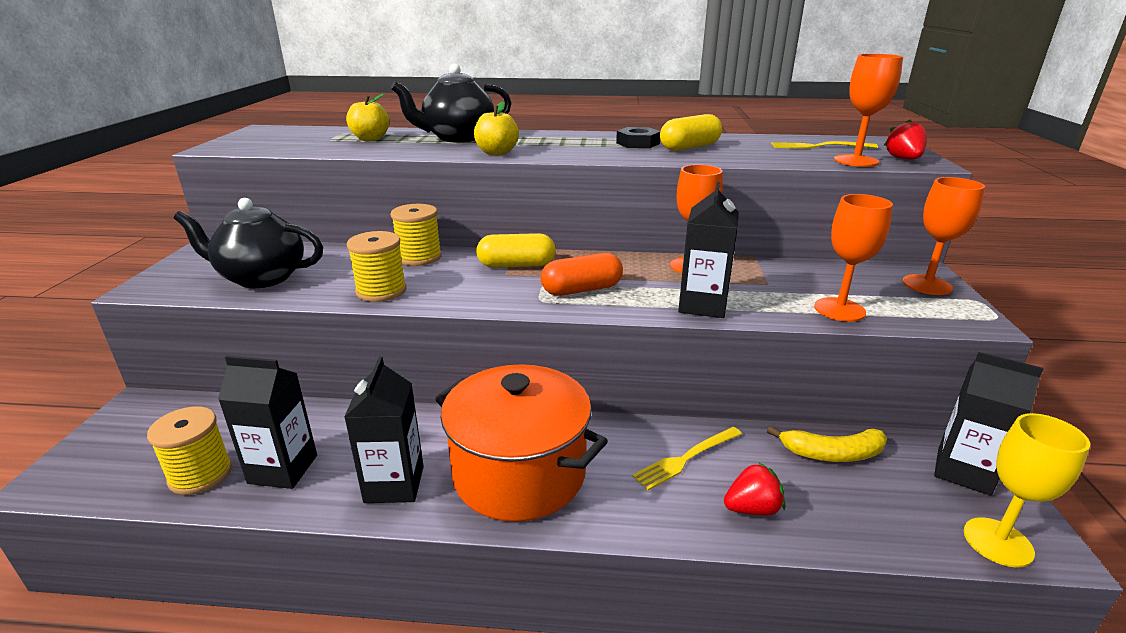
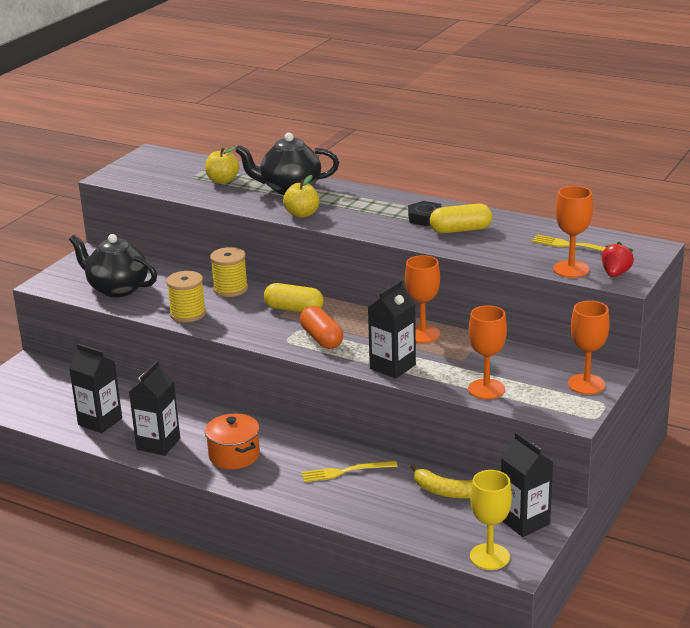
camera: 25 degrees right, 0 degrees up
yellow spool [147,407,232,495] -> none
orange pot [435,364,608,522] -> orange pot [205,414,260,469], size x0.57
orange capsule [541,253,623,296] -> orange capsule turned 60 degrees clockwise [300,306,343,349]
red strawberry [724,462,785,515] -> none

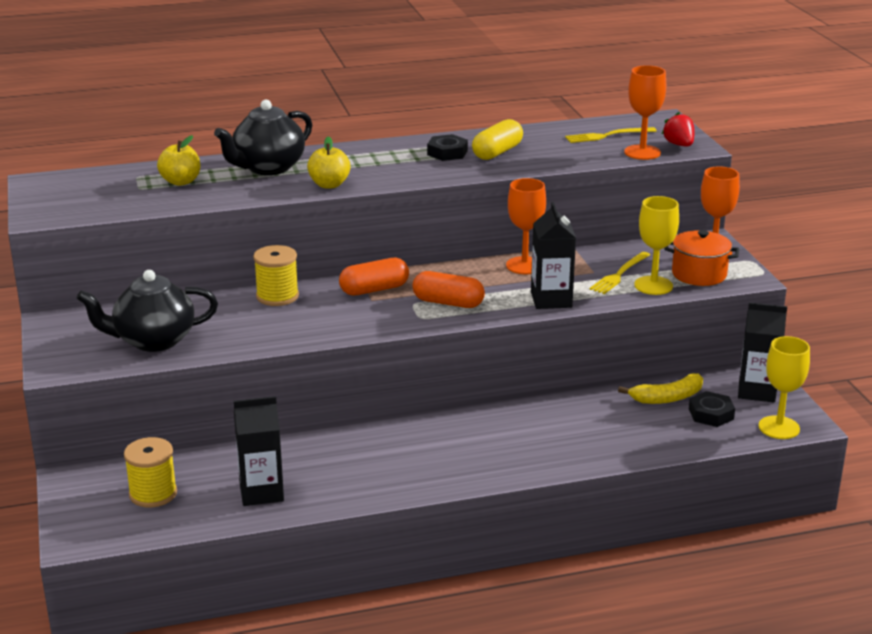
camera: 45 degrees left, 0 degrees up
black carton [129,361,180,456] -> none
yellow spool [166,271,206,323] -> yellow spool moved to [124,437,177,507]
orange pot [205,414,260,469] -> orange pot moved to [664,230,739,286]
yellow capsule [264,283,324,312] -> orange capsule [339,258,409,296]
yellow fork [302,461,397,482] -> yellow fork moved to [589,252,650,294]
orange goblet [468,305,507,399] -> yellow goblet [634,196,679,295]
none -> black nut [689,391,735,427]

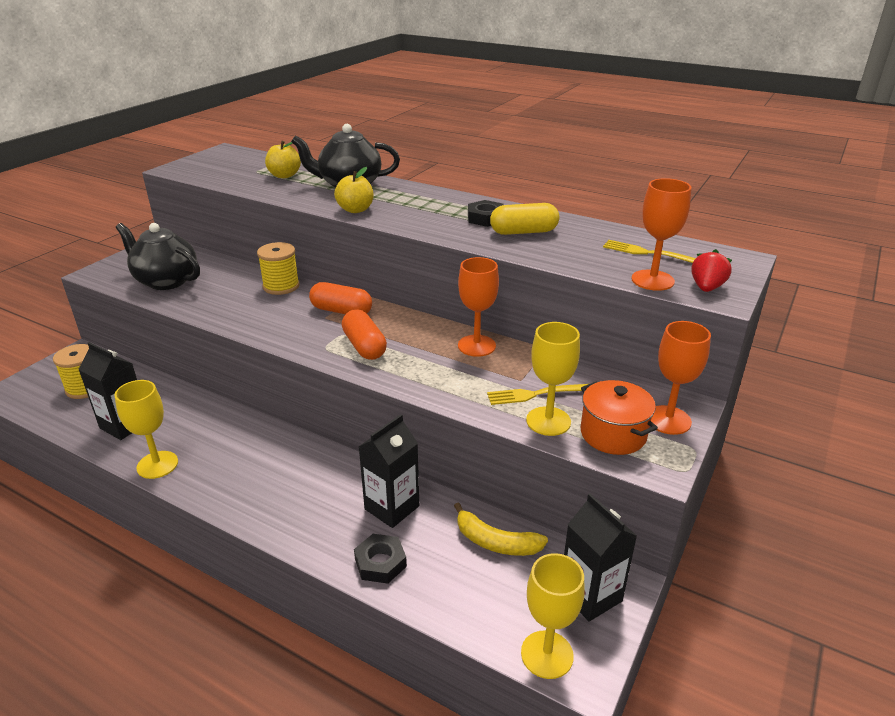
camera: 45 degrees right, 5 degrees up
black carton [531,202,576,309] -> black carton moved to [358,414,419,528]
black nut [689,391,735,427] -> black nut moved to [354,534,407,584]
none -> yellow goblet [114,380,178,479]

